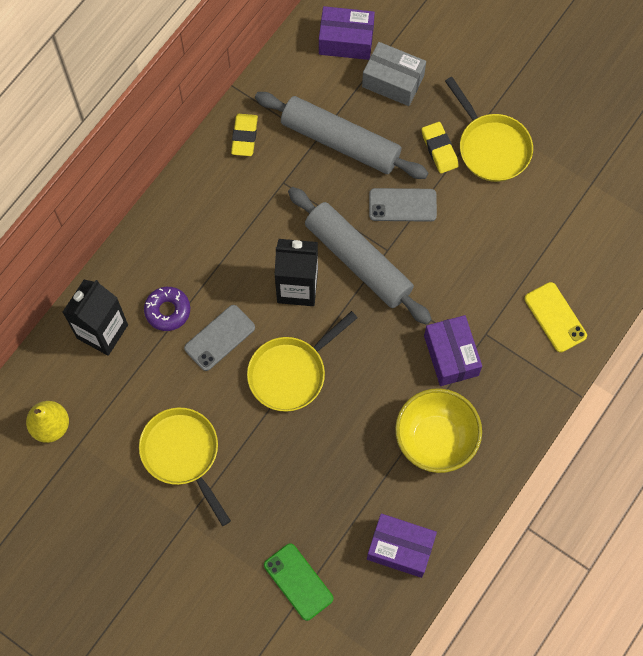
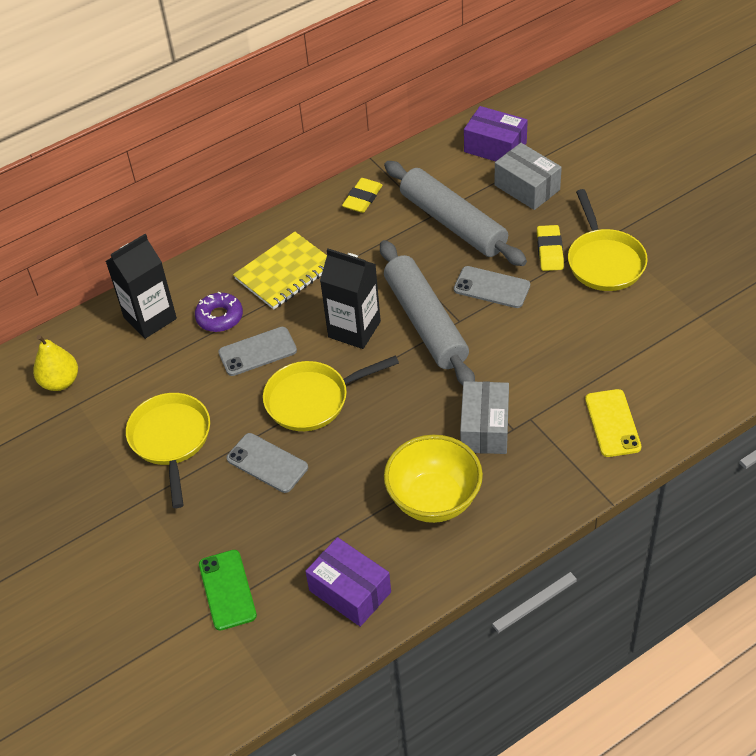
camera: 25 degrees right, 20 degrees down
purple box [424,315,482,386] -> grey box [460,381,509,454]
none -> grey phone [227,433,308,493]
none -> yellow notebook [233,232,327,310]

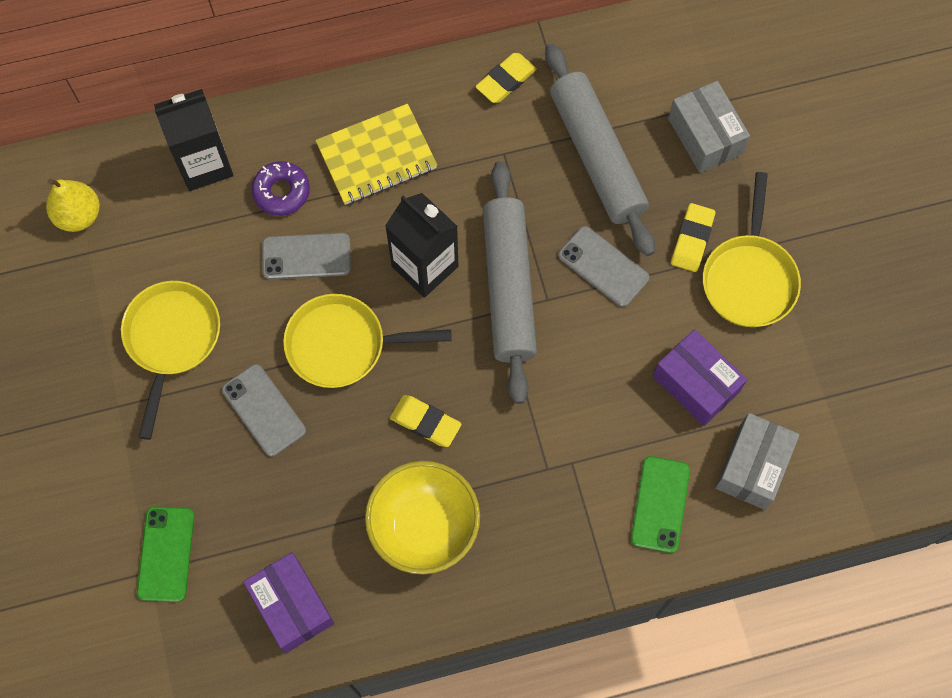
camera: 15 degrees right, 20 degrees up
grey box [460,381,509,454] -> grey box moved to [715,413,800,510]
purple box [464,106,528,162] -> purple box moved to [653,329,747,426]
yellow phone [585,389,641,457] -> green phone [631,456,690,553]
none -> yellow eraser [390,395,462,447]

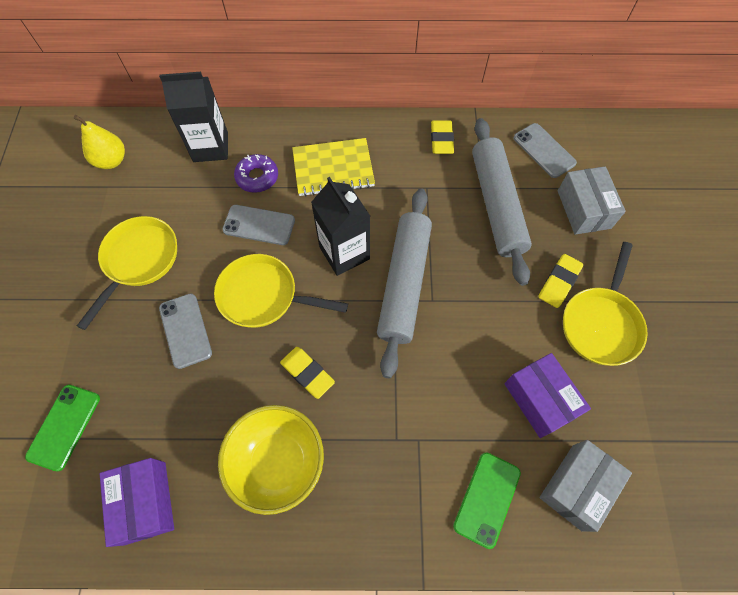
camera: 15 degrees right, 5 degrees down
yellow eraser [475,53,537,103] -> yellow eraser turned 60 degrees counterclockwise [431,120,454,154]
grey phone [558,226,649,307] -> grey phone moved to [514,123,577,178]

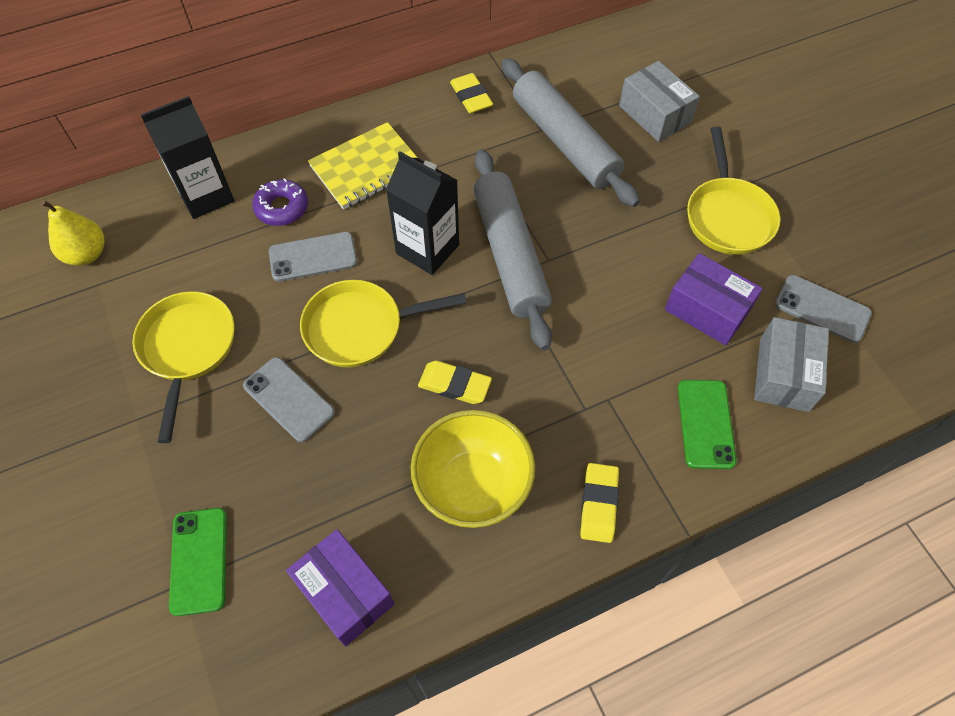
camera: 25 degrees left, 5 degrees down
grey phone [514,123,577,178] -> grey phone moved to [775,275,872,343]
yellow eraser [538,254,583,308] -> yellow eraser moved to [580,463,619,543]

